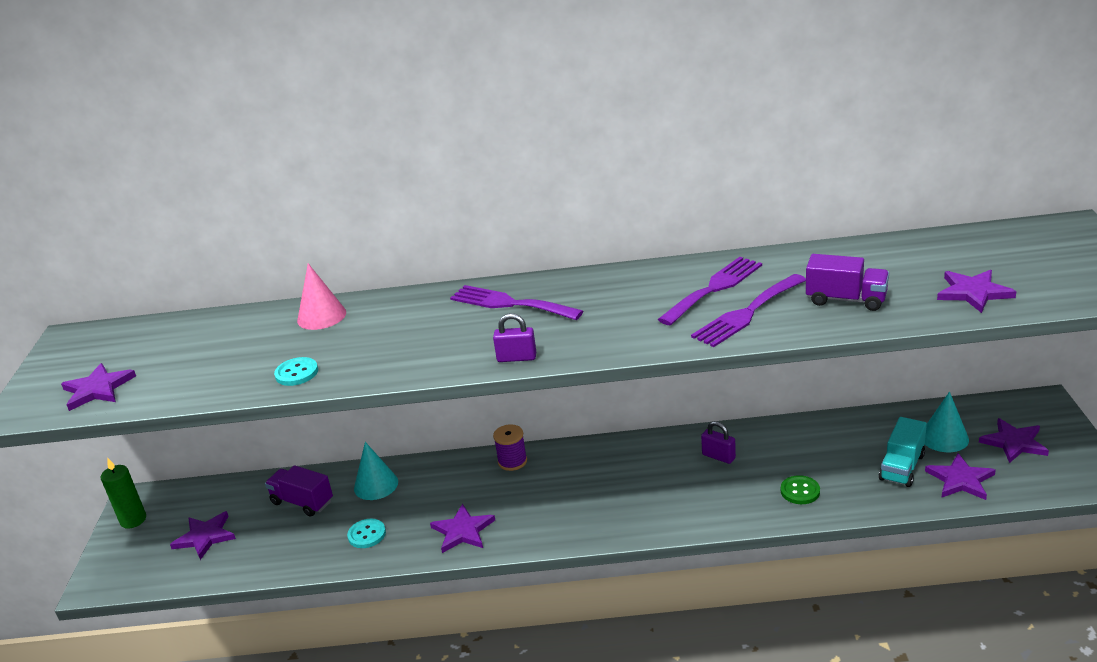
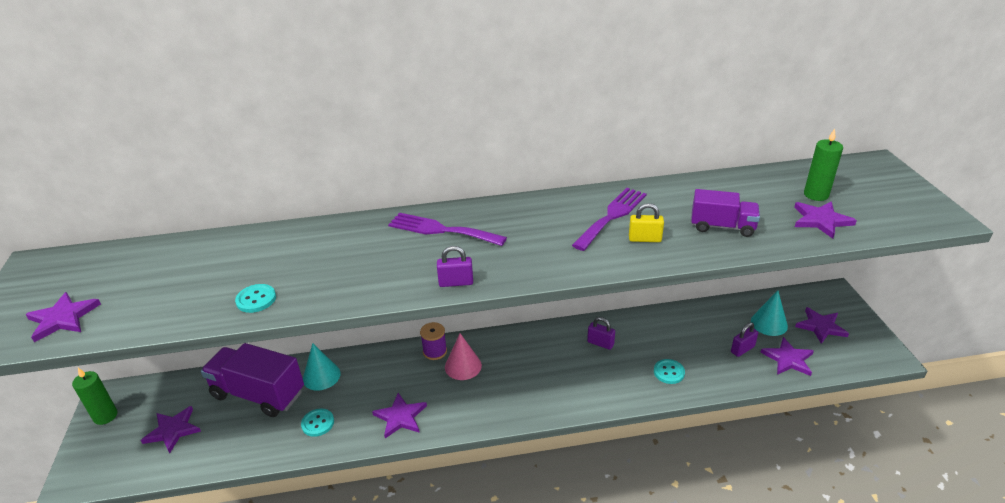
camera: 10 degrees left, 5 degrees up
purple truck [265,465,333,517] -> purple truck [201,343,304,417], size x1.69
pink cone [297,263,346,330] -> pink cone moved to [445,333,482,380]
purple fork [691,274,806,347] -> yellow padlock [629,203,664,242]
green button [781,475,820,504] -> turquoise button [654,359,685,384]
turquoise truck [879,417,927,487] -> purple padlock [731,322,758,357]
none -> green candle [804,129,843,201]

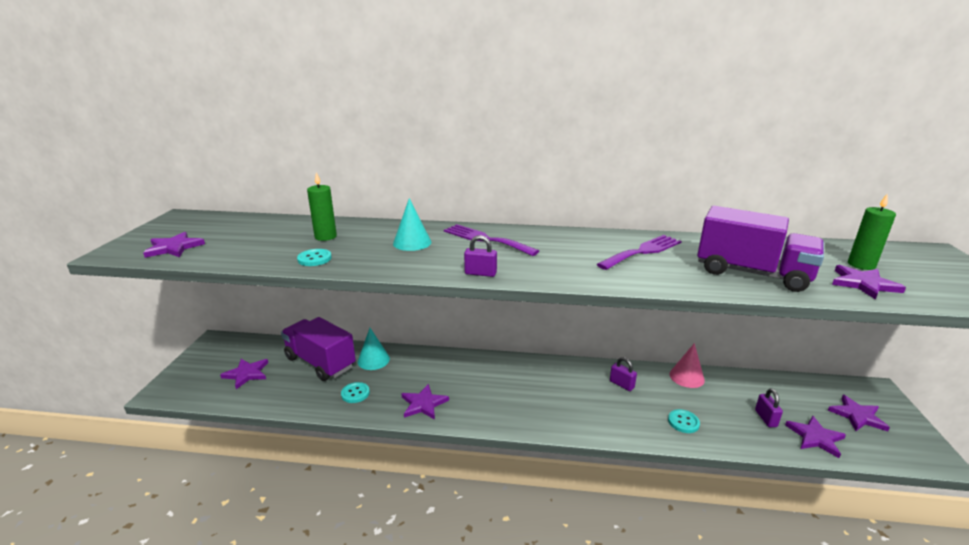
camera: 15 degrees right, 10 degrees down
green candle [72,368,117,425] -> green candle moved to [307,172,337,241]
purple spool [420,322,447,360] -> none
pink cone [445,333,482,380] -> pink cone moved to [670,343,705,388]
yellow padlock [629,203,664,242] -> none
purple truck [691,189,760,237] -> purple truck [697,206,824,292], size x1.69
purple padlock [731,322,758,357] -> purple padlock turned 75 degrees counterclockwise [755,389,783,427]
turquoise cone [751,291,788,336] -> turquoise cone moved to [393,198,431,251]

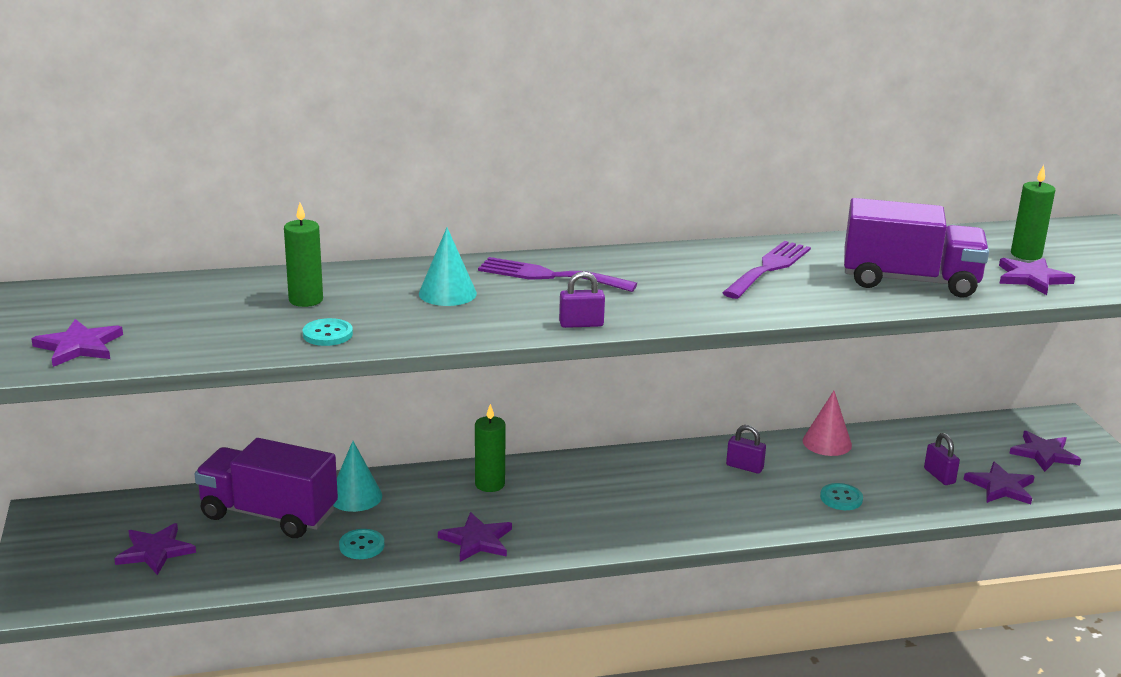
camera: 20 degrees left, 0 degrees up
none -> green candle [475,404,506,492]

